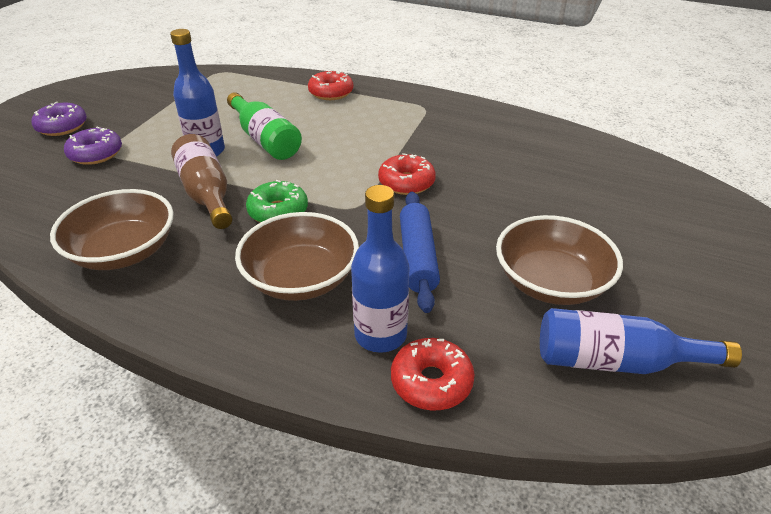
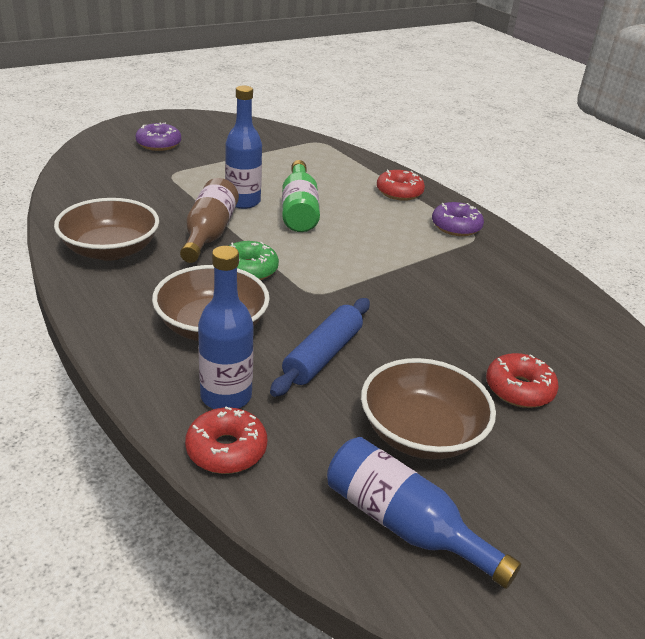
camera: 30 degrees right, 5 degrees down
purple donut [64,127,122,165] -> purple donut moved to [432,202,484,236]
red donut [378,153,436,195] -> red donut moved to [486,353,559,408]

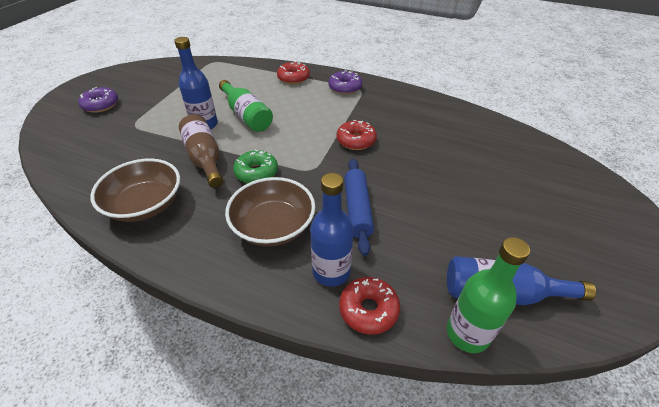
camera: 30 degrees left, 10 degrees up
brown bowl [361,358,496,460] -> none
red donut [486,353,559,408] -> red donut moved to [337,120,377,150]
none -> green bottle [447,237,530,353]

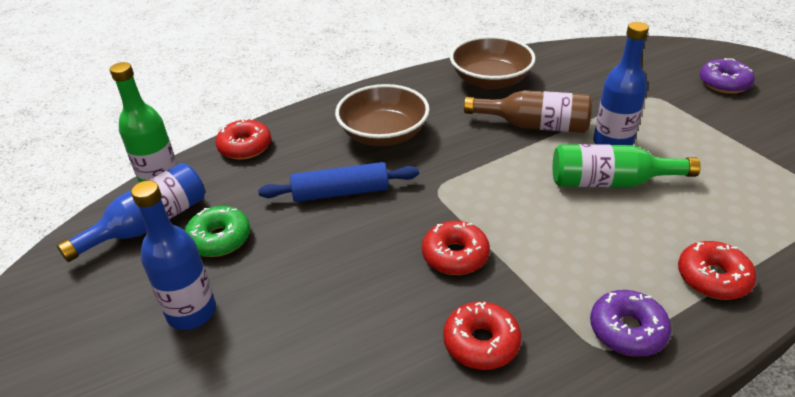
camera: 130 degrees right, 5 degrees down
green donut [233,150,278,183] -> green donut moved to [185,206,250,257]
blue bottle [310,173,353,287] -> blue bottle moved to [131,180,216,330]
blue rolling pin [344,159,374,256] -> blue rolling pin turned 45 degrees counterclockwise [258,162,419,202]
none -> red donut [443,302,521,370]

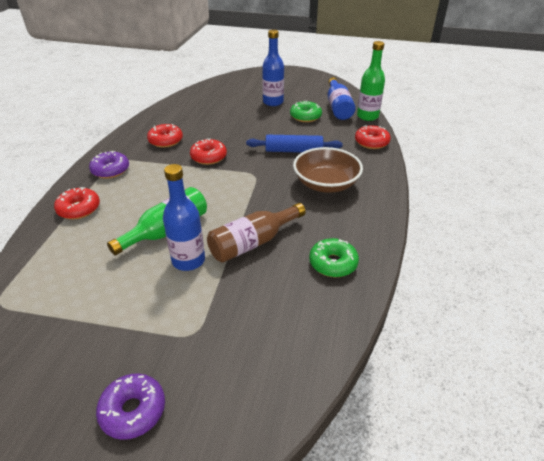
camera: 130 degrees right, 0 degrees up
blue rolling pin [258,162,419,202] -> blue rolling pin turned 60 degrees clockwise [246,135,343,153]
brown bowl [450,36,536,89] -> green donut [309,238,359,277]

